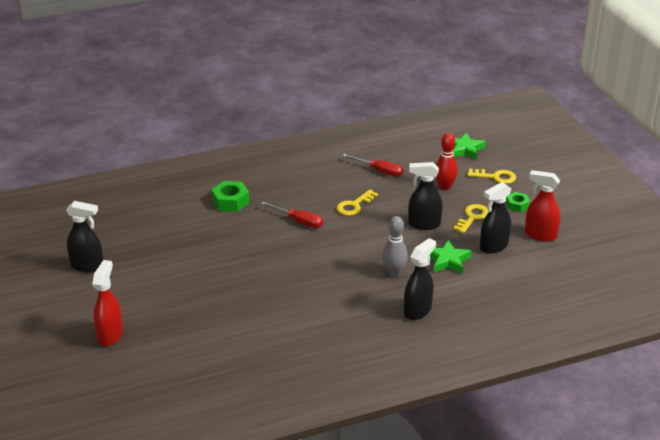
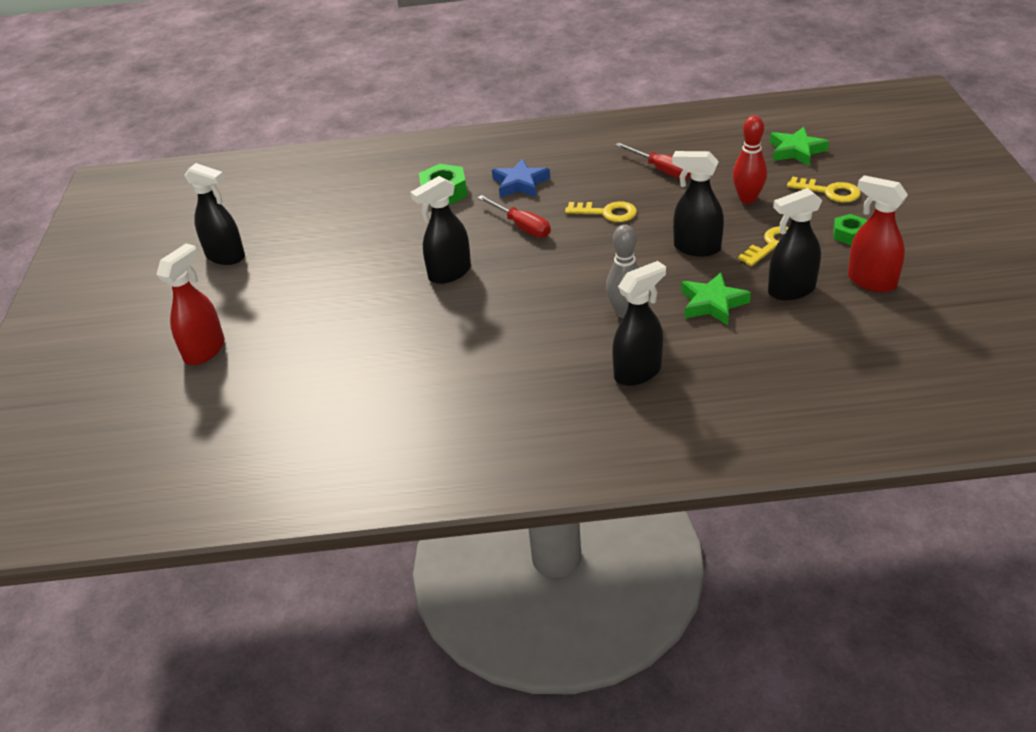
camera: 20 degrees right, 5 degrees up
yellow key [337,189,378,216] -> yellow key turned 135 degrees counterclockwise [565,201,637,222]
none -> black spray bottle [410,176,471,284]
none -> blue star [492,158,550,198]

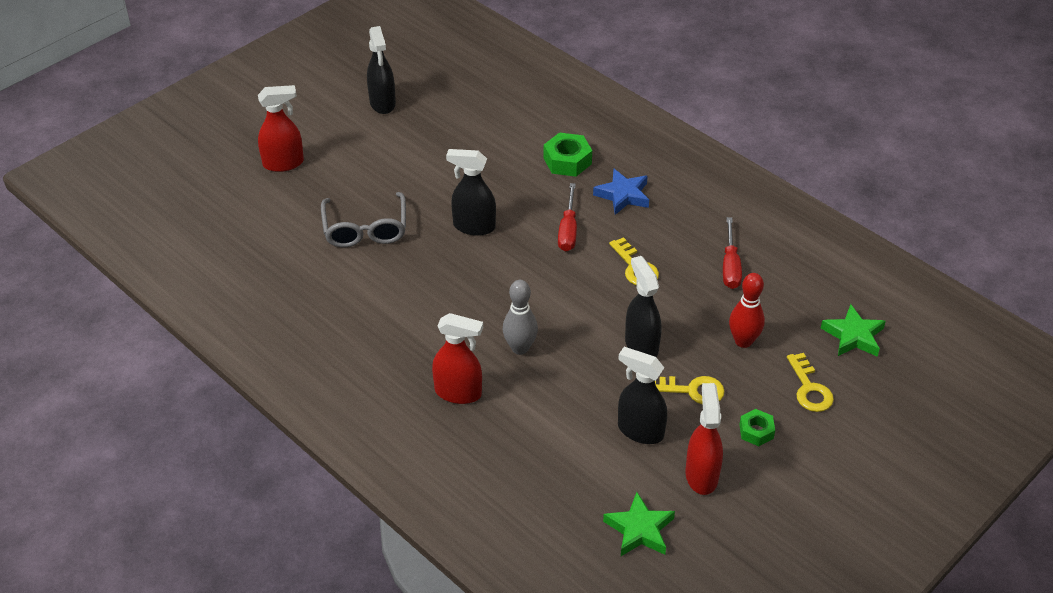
camera: 45 degrees right, 5 degrees up
black spray bottle [612,261,666,386] -> red spray bottle [432,313,483,404]
green star [681,272,751,325] -> green star moved to [603,492,675,556]
none -> grey glasses [321,192,406,247]

